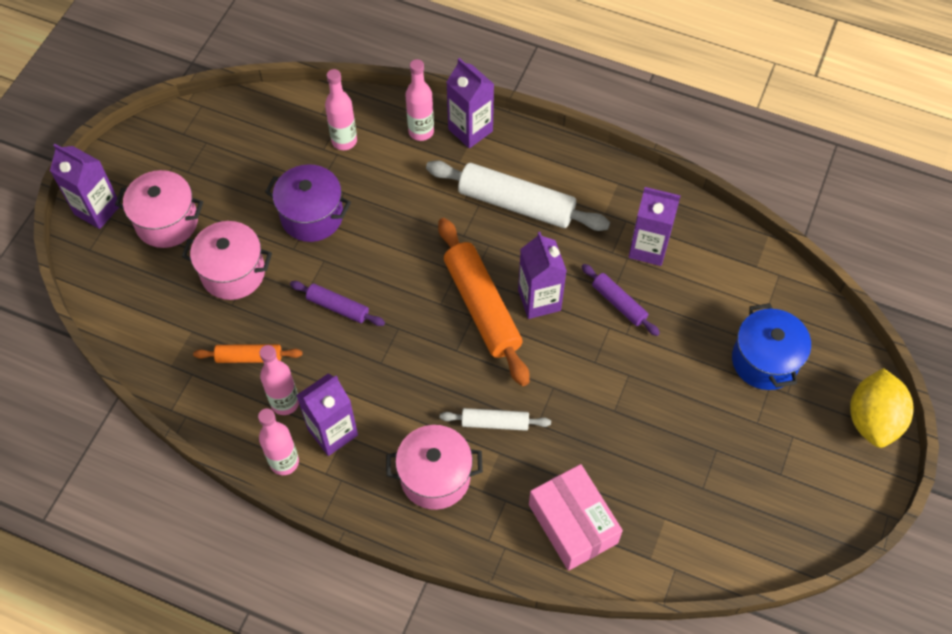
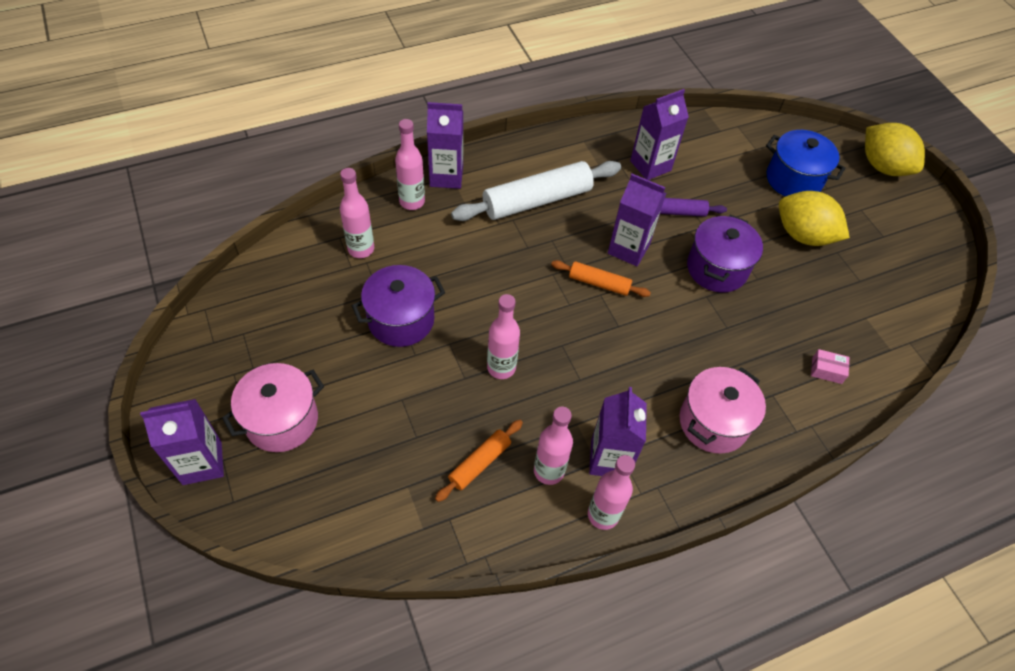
camera: 50 degrees left, 5 degrees down
pink pot [182,221,272,300] -> none
purple rolling pin [290,281,385,326] -> pink bottle [487,294,520,379]
orange rolling pin [438,218,530,386] -> orange rolling pin [551,260,651,297], size x0.53
white rolling pin [440,408,551,431] -> none
pink box [529,464,623,571] -> pink box [811,349,849,384], size x0.42
none -> purple pot [687,215,763,293]
none -> yellow lemon [779,191,850,246]

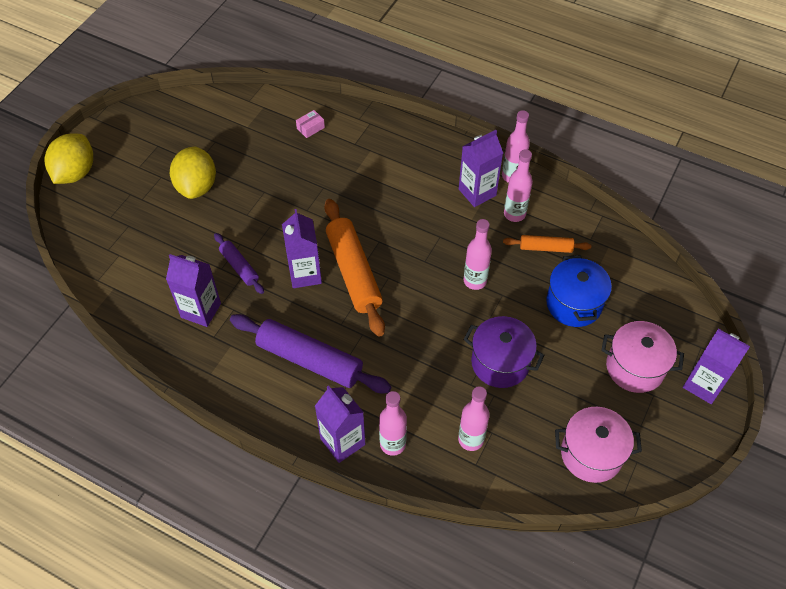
camera: 125 degrees left, 0 degrees up
white rolling pin [451,161,621,221] -> purple rolling pin [230,314,391,394]
orange rolling pin [551,260,651,297] -> orange rolling pin [324,199,385,337], size x1.90
pink pot [679,367,766,454] -> pink pot moved to [555,407,642,483]
purple pot [687,215,763,293] -> none
blue pot [766,130,845,197] -> blue pot moved to [546,255,612,327]
pink box [811,349,849,384] -> pink box turned 75 degrees clockwise [296,110,325,138]

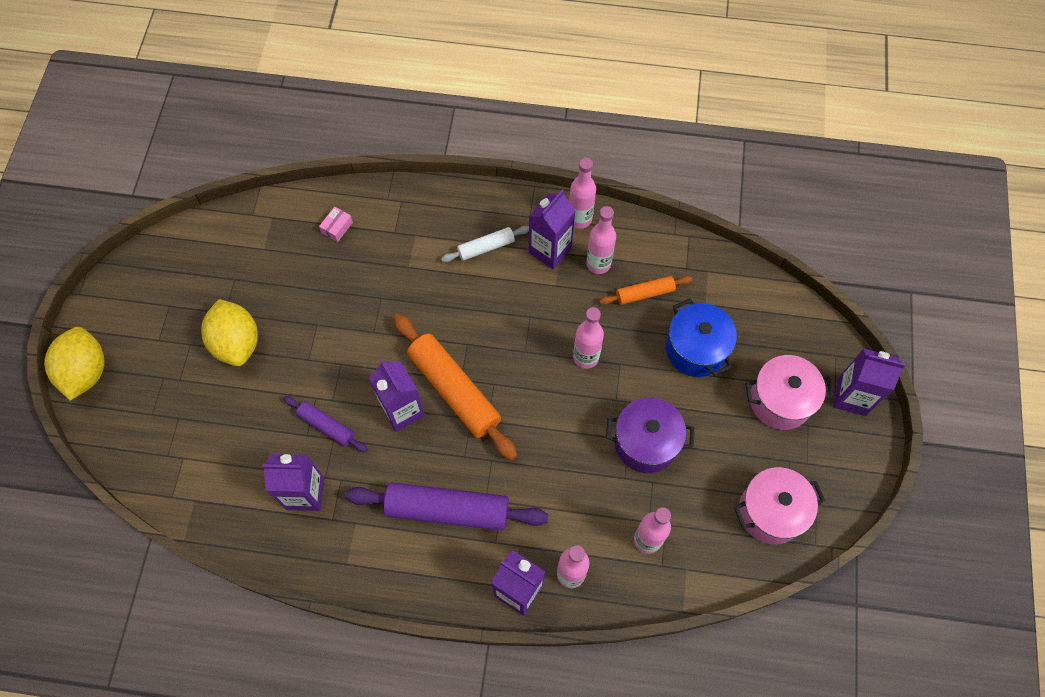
camera: 20 degrees left, 10 degrees up
none -> white rolling pin [441,226,529,262]

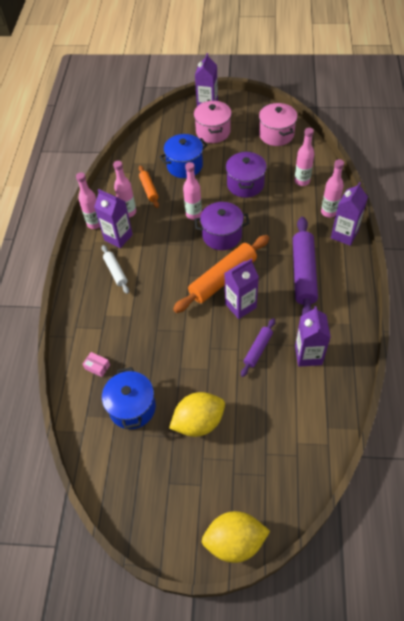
camera: 90 degrees left, 10 degrees down
none -> blue pot [102,367,156,429]
none -> purple pot [195,202,250,250]

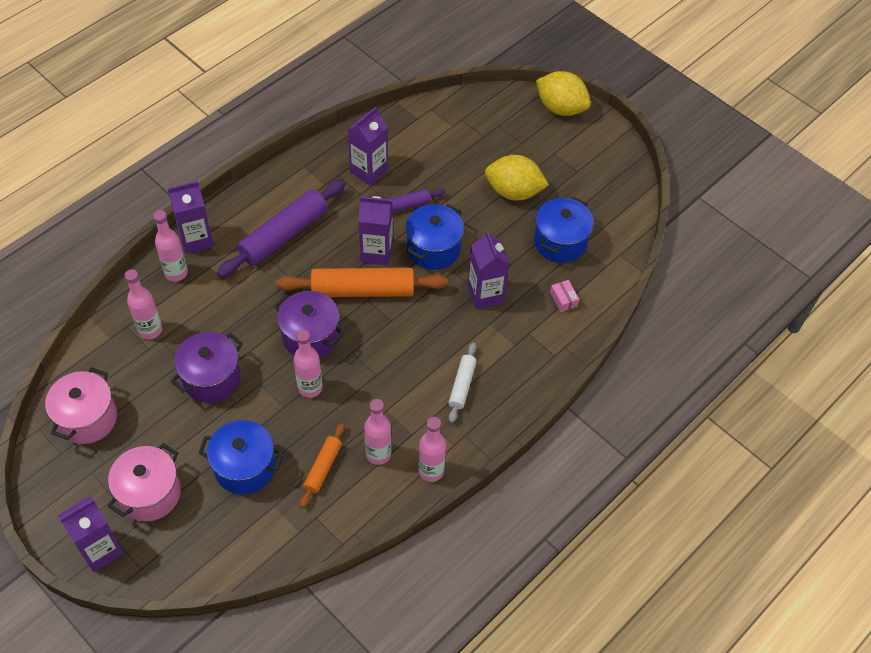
camera: 145 degrees left, 0 degrees up
purple carton [94,189,133,248] -> purple carton moved to [468,230,509,309]
none -> blue pot [406,204,464,270]

